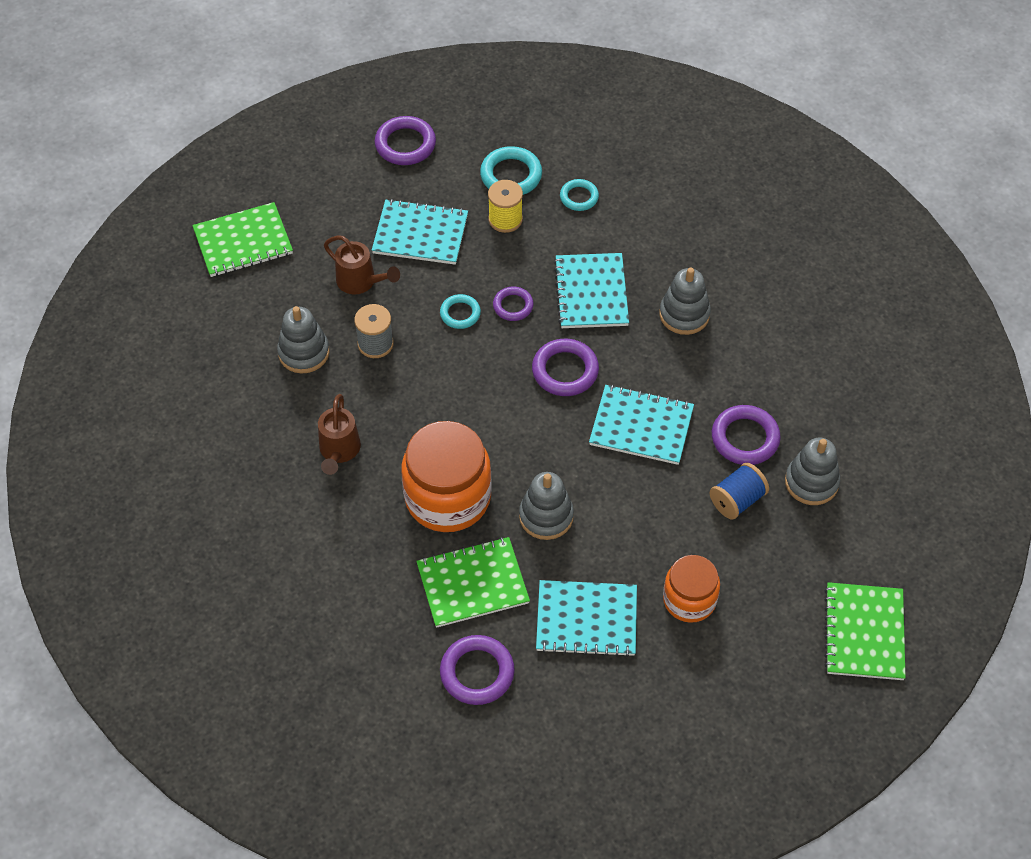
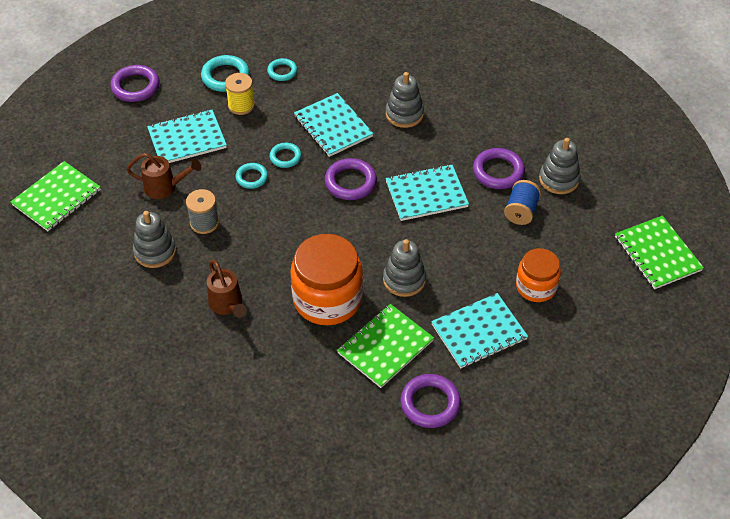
camera: 30 degrees left, 5 degrees down
purple ring [493,287,534,321] -> turquoise ring [269,143,302,168]

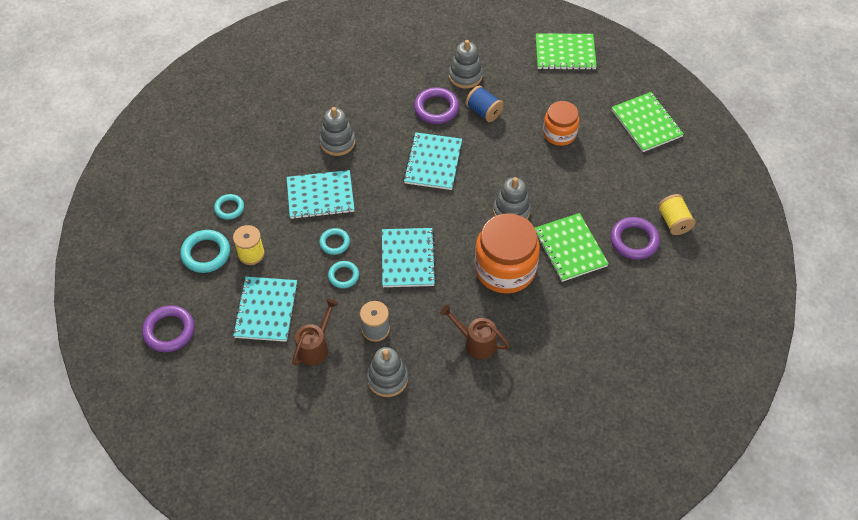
camera: 65 degrees left, 5 degrees up
green notebook [11,161,101,231] -> green notebook moved to [611,92,684,152]
brown watering can [207,260,247,318] -> brown watering can turned 150 degrees counterclockwise [440,305,510,359]
purple ring [325,158,377,200] -> none
turquoise notebook [431,293,528,368] -> turquoise notebook moved to [382,228,436,287]
none -> yellow spool [658,194,696,235]

